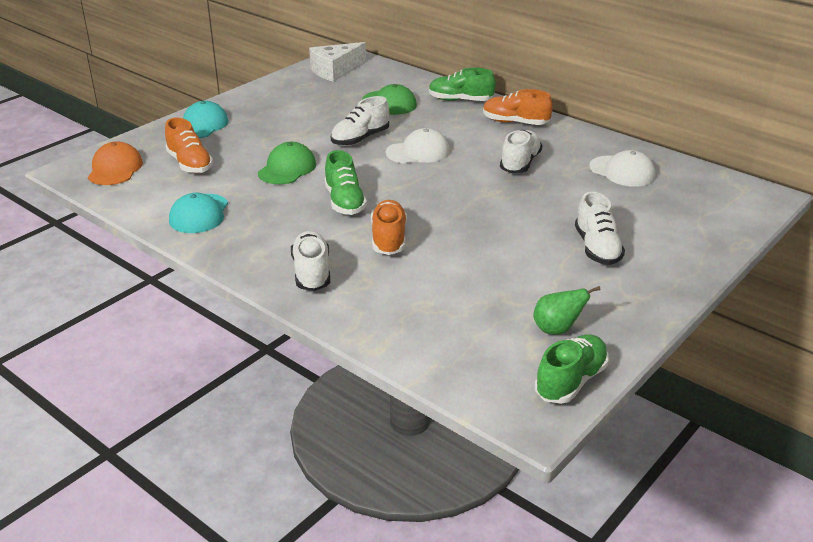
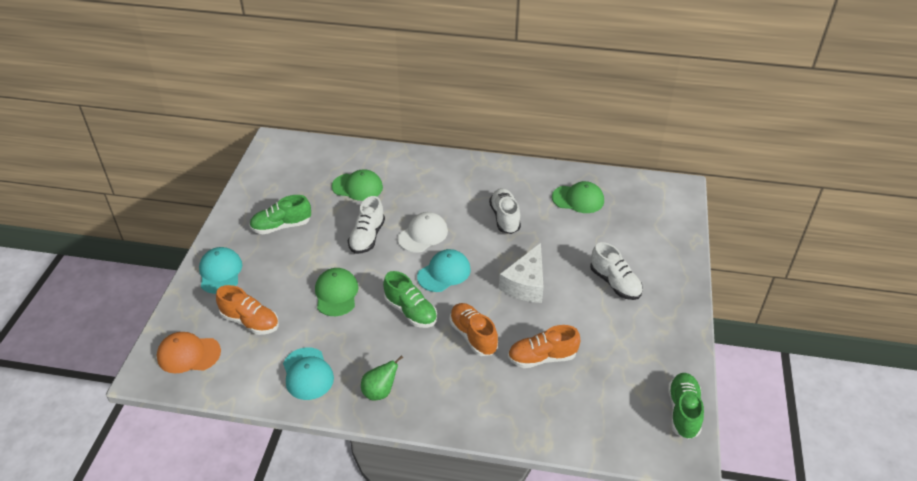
camera: 30 degrees left, 10 degrees up
orange cap [88,141,143,185] -> orange cap turned 60 degrees counterclockwise [157,332,221,373]
white shoe [291,231,330,291] -> none
white cheese [309,42,366,82] -> white cheese moved to [499,243,544,303]
green shoe [429,68,496,101] -> green shoe moved to [249,195,311,234]
orange shoe [483,89,553,125] -> orange shoe moved to [508,325,580,368]
green pear [533,286,601,335] -> green pear moved to [361,355,403,401]
white cap [589,150,656,187] -> green cap [552,181,604,213]
none -> turquoise cap [417,249,471,292]

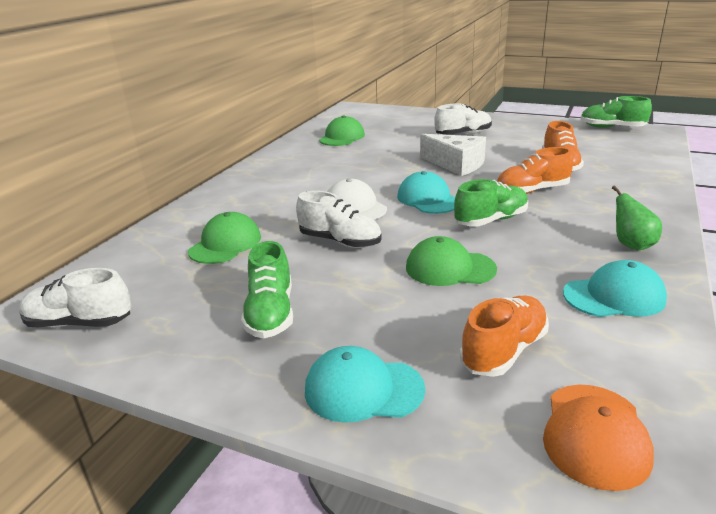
camera: 75 degrees left, 15 degrees down
white shoe [489,188,521,234] -> white shoe moved to [19,268,131,327]

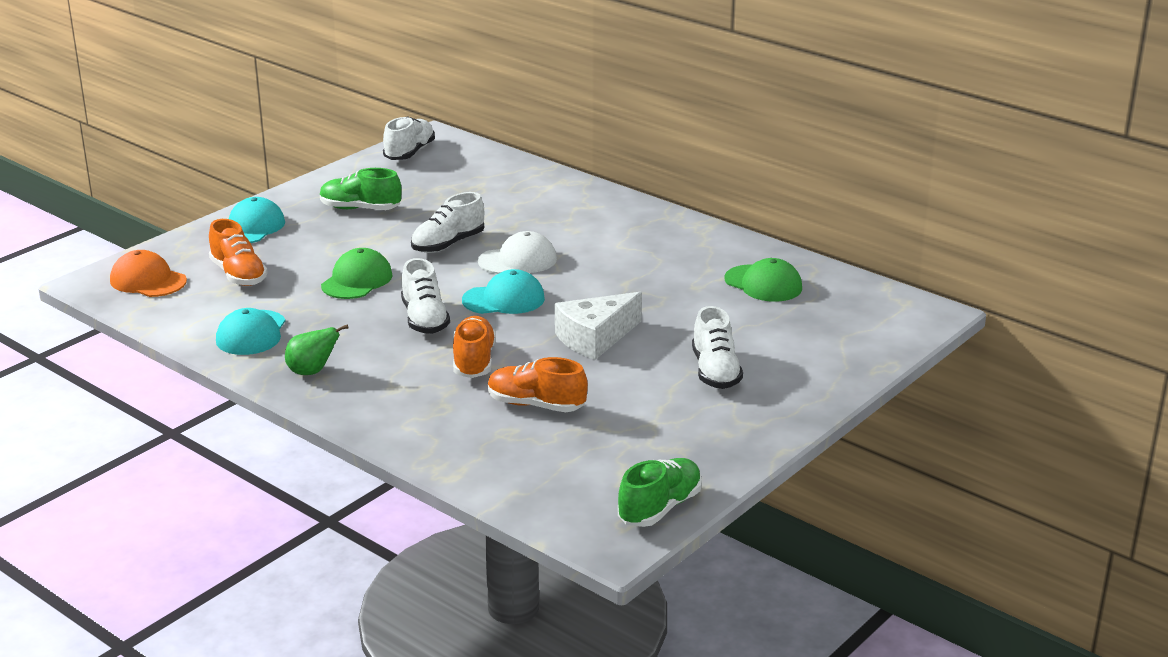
camera: 105 degrees right, 0 degrees up
green cap [188,212,261,264] -> none
green shoe [454,179,528,227] -> white shoe [401,258,450,334]

